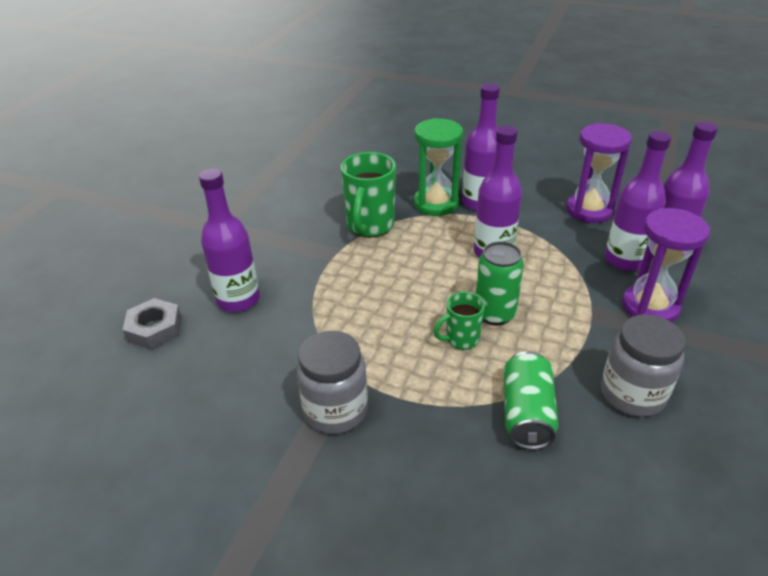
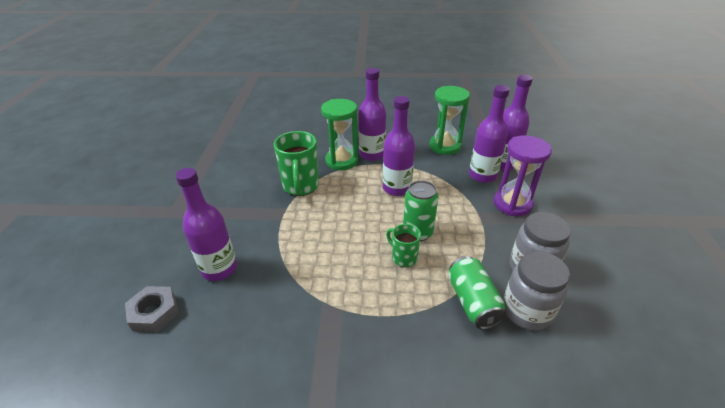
camera: 20 degrees left, 0 degrees up
grey jar [296,331,368,434] -> grey jar moved to [503,251,570,330]
green mug [434,292,485,350] -> green mug turned 90 degrees clockwise [386,224,421,267]
purple hourglass [566,123,632,223] -> green hourglass [429,86,470,155]

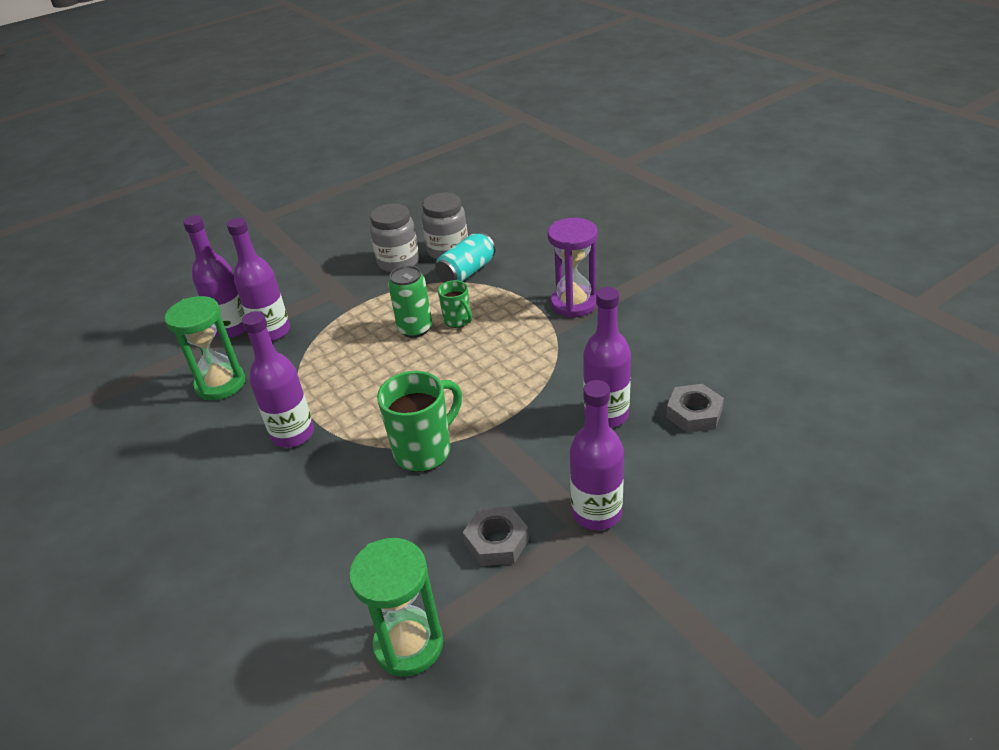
camera: 125 degrees left, 0 degrees up
green hourglass [321,99,358,170] -> green hourglass moved to [349,538,443,676]
purple bottle [383,96,415,196] -> purple bottle moved to [570,380,624,530]
green mug [386,224,421,267] -> green mug turned 45 degrees counterclockwise [438,280,472,328]
green can [448,256,507,330] -> turquoise can [435,232,495,283]
purple hourglass [494,135,552,216] -> purple hourglass moved to [548,218,597,318]
none -> grey nut [463,506,529,566]

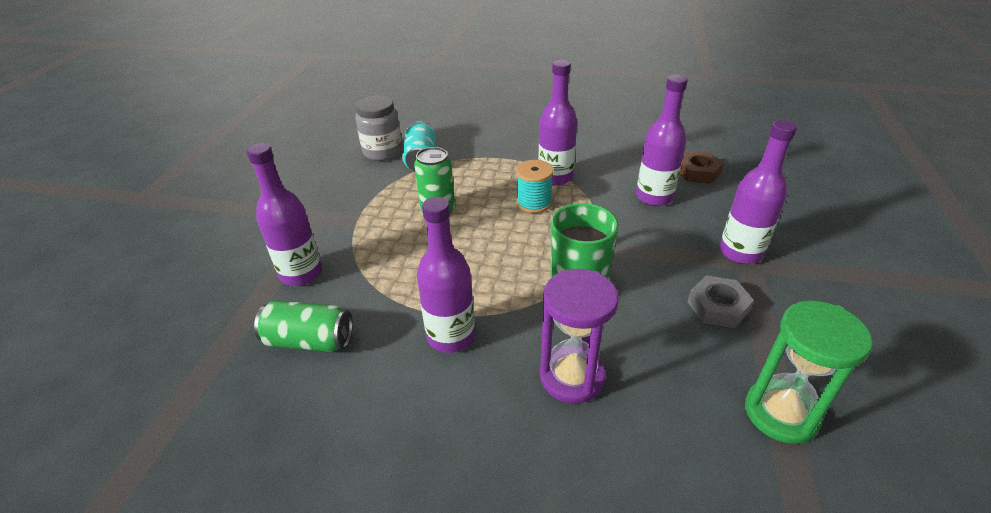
camera: 45 degrees left, 0 degrees up
green hourglass [165,296,245,400] -> green can [254,300,353,352]
purple bottle [183,215,245,338] -> purple bottle moved to [538,60,577,185]
grey jar [370,204,419,272] -> none
green mug [438,280,472,328] -> none
purple hourglass [548,218,597,318] -> purple hourglass moved to [540,269,619,404]
grey nut [666,384,724,433] -> brown nut [679,151,724,184]
none -> turquoise spool [516,160,554,213]

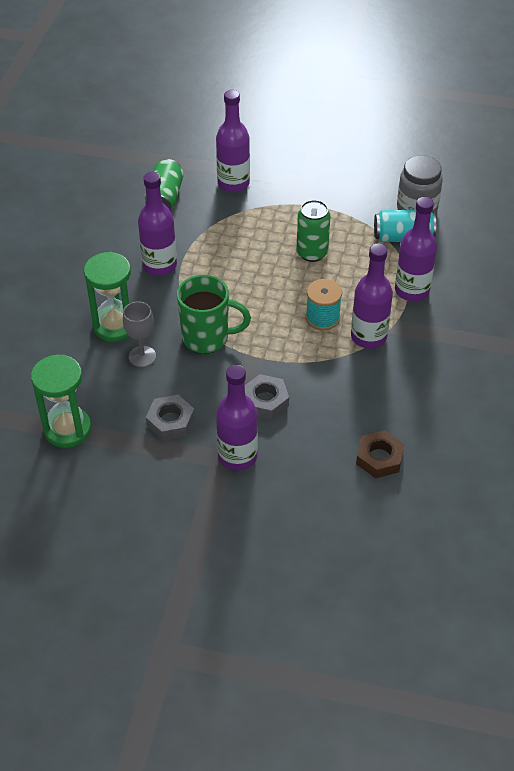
camera: 90 degrees right, 10 degrees up
purple hourglass [540,269,619,404] -> green hourglass [84,252,131,342]
purple bottle [636,75,688,206] -> purple bottle moved to [395,197,437,301]
none -> grey goblet [123,301,156,367]
none -> grey nut [245,374,289,419]

